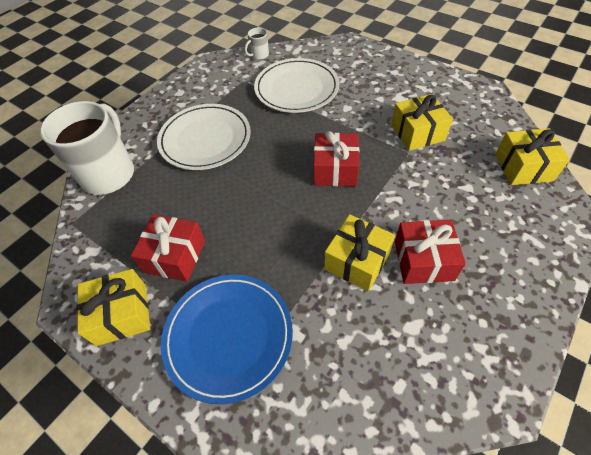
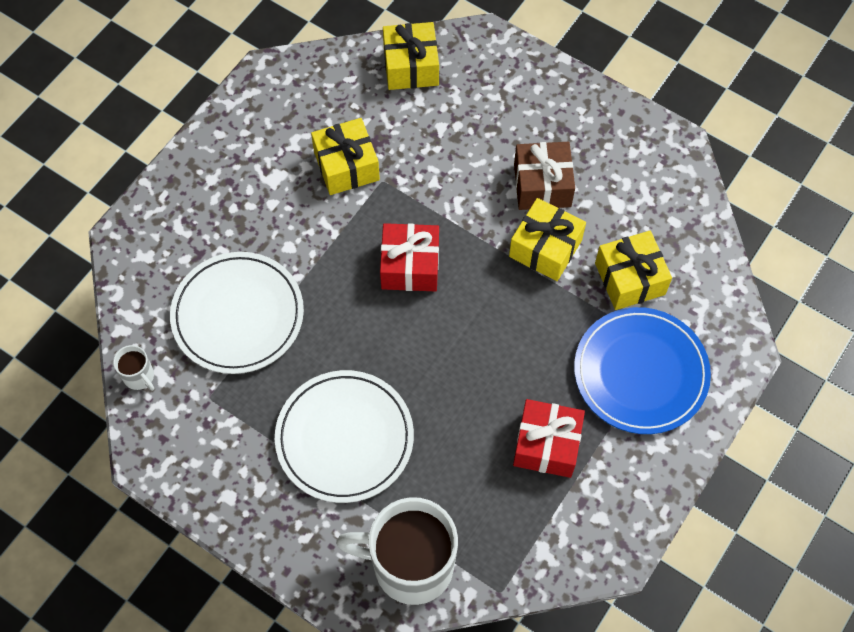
camera: 95 degrees left, 10 degrees up
yellow gift [77,269,150,346] -> yellow gift moved to [595,231,672,310]
red gift [395,220,466,284] -> brown gift [514,142,575,210]

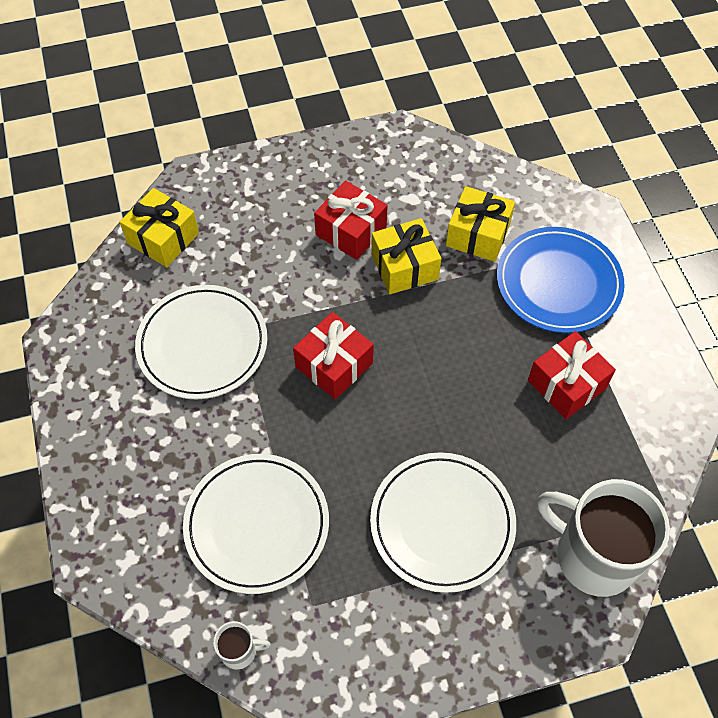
camera: 50 degrees left, 5 degrees down
yellow gift [311,118,380,195] -> white plate [135,285,267,400]
white mug [336,497,458,605] -> white mug turned 75 degrees clockwise [537,479,670,597]
brown gift [514,142,575,210] -> red gift [314,180,388,260]

